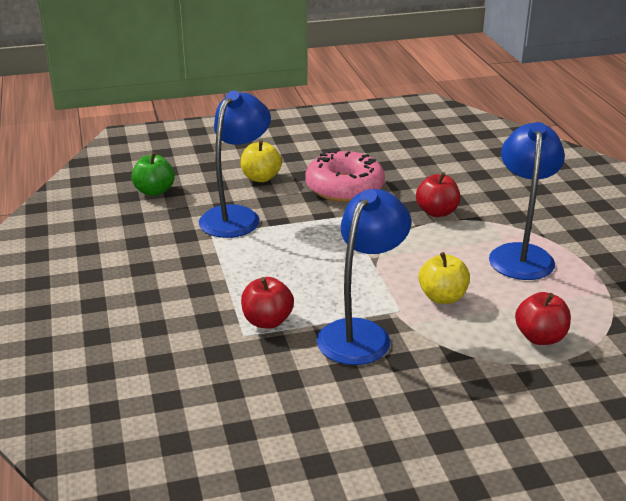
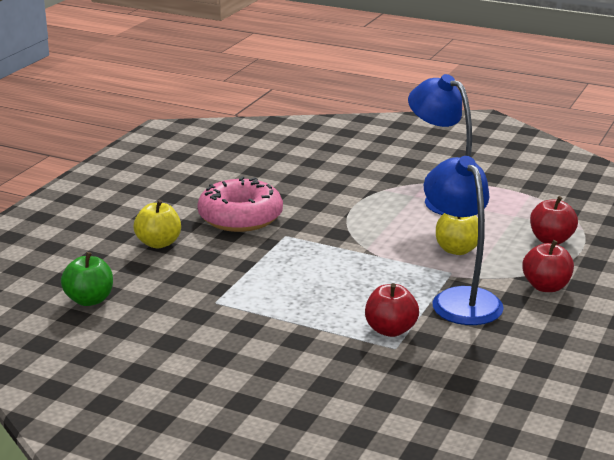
camera: 50 degrees left, 5 degrees down
blue lamp [199,90,271,238] -> none
red apple [416,172,460,217] -> red apple moved to [522,240,574,292]

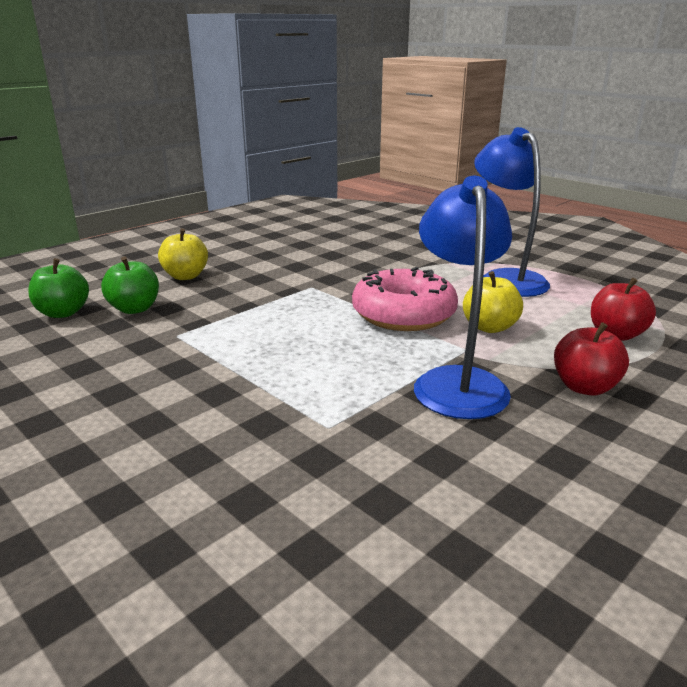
camera: 20 degrees right, 0 degrees up
pink donut [197,177,283,232] -> pink donut moved to [352,267,458,331]
red apple [365,283,419,337] -> none
none -> green apple [101,256,159,314]

